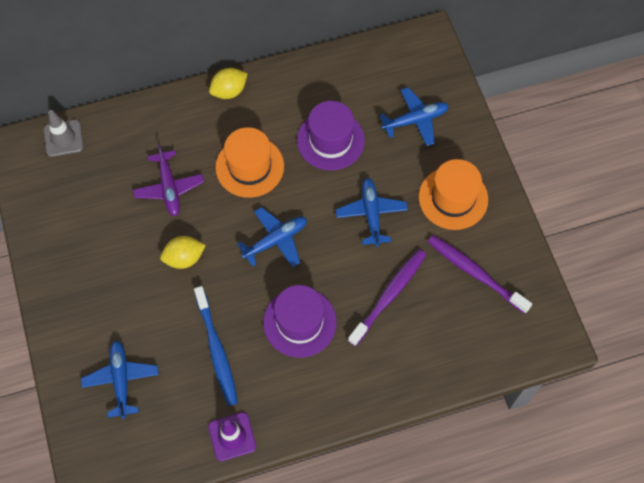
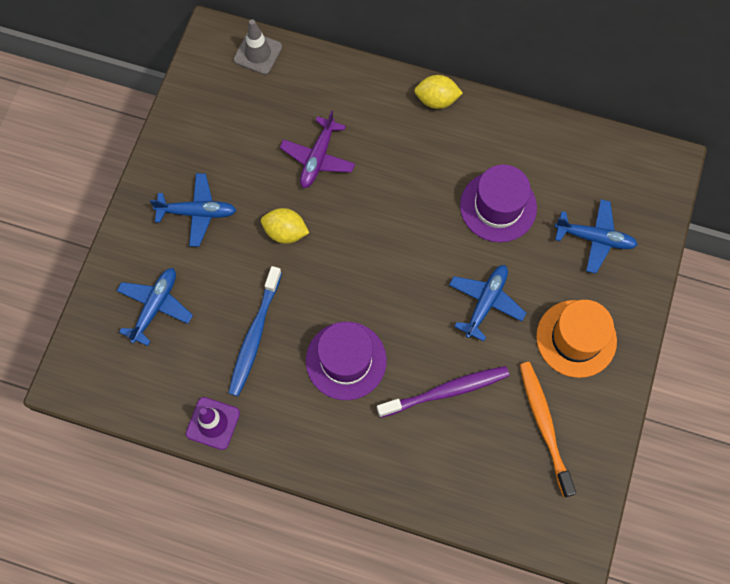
camera: 35 degrees right, 5 degrees up
orange hat [215,127,284,198] -> none
blue plane [237,207,307,268] -> blue plane moved to [150,173,236,247]
purple toothbrush [428,235,532,314] -> orange toothbrush [520,362,576,497]

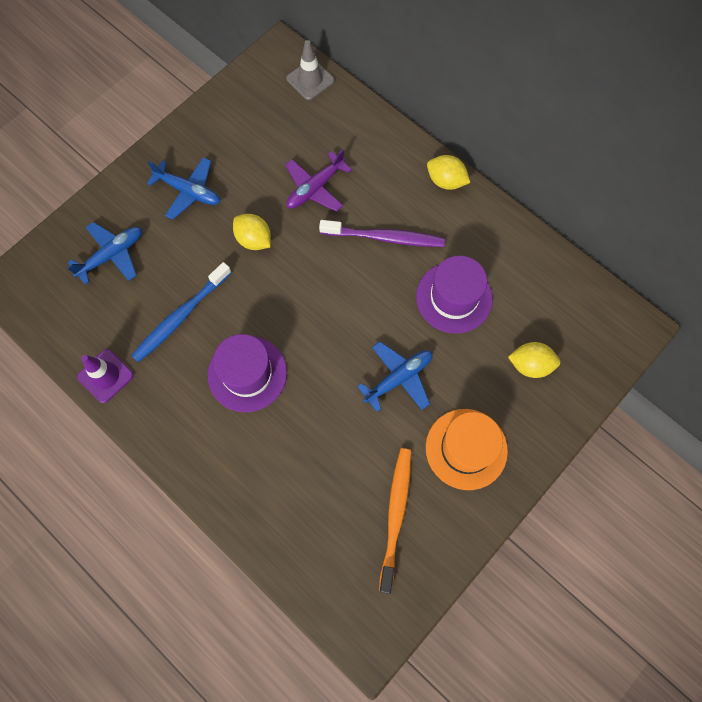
camera: 25 degrees right, 0 degrees up
purple toothbrush [377,366,509,418] -> purple toothbrush moved to [319,220,445,247]
blue plane [555,199,638,274] -> yellow lemon [508,342,560,378]

